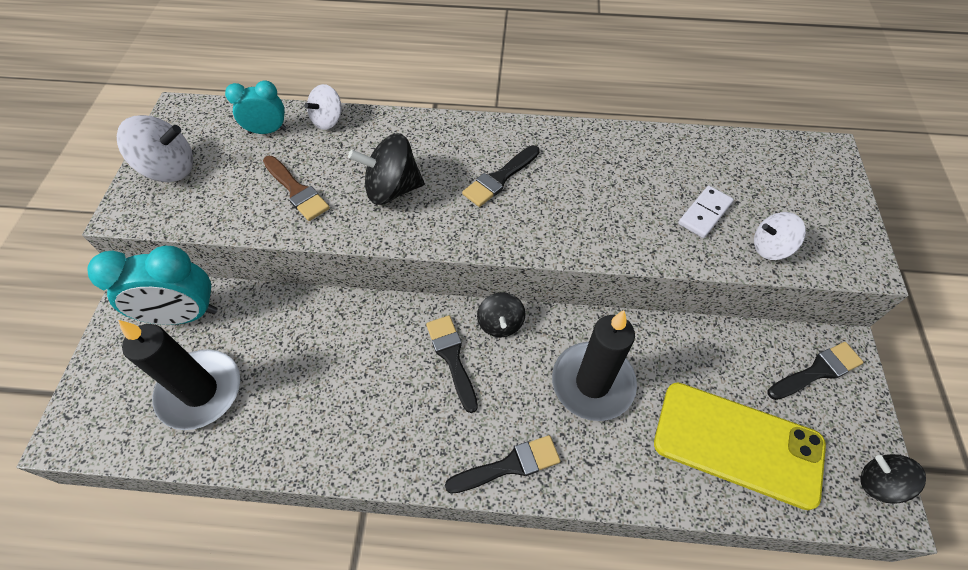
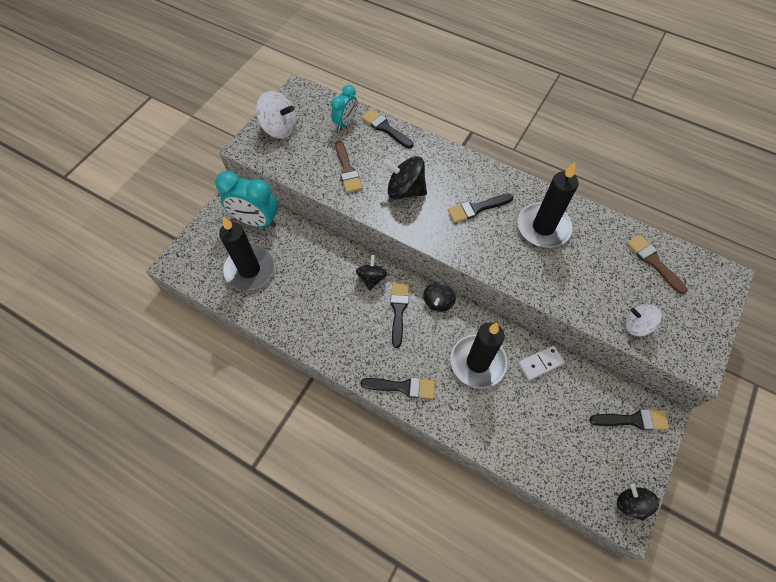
camera: 25 degrees right, 5 degrees up
turquoise clock [225,80,287,134] -> turquoise clock turned 105 degrees clockwise [331,85,358,131]
white spinning top [304,84,342,130] -> black brush [362,109,414,149]
yellow phone [654,383,826,510] -> none
white domino [678,186,734,238] -> white domino moved to [518,345,565,381]
none -> black spinning top [356,255,387,290]
none -> black candle [517,163,578,248]
none -> brown brush [627,235,687,294]

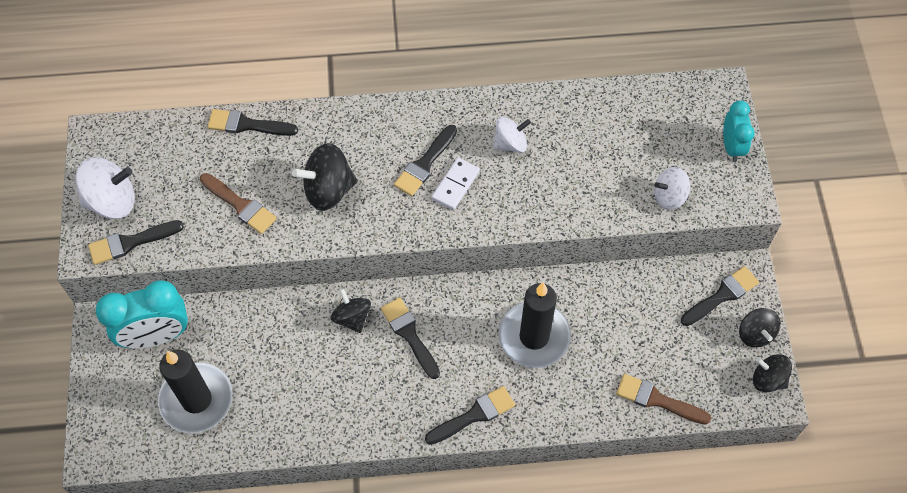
camera: 35 degrees left, 0 degrees up
turquoise clock [331,85,358,131] -> turquoise clock moved to [723,100,755,162]
black spinning top [423,282,456,312] -> black spinning top moved to [739,308,780,347]
black candle [517,163,578,248] -> white spinning top [493,117,531,153]
white domino [518,345,565,381] -> white domino moved to [431,158,480,210]
brown brush [627,235,687,294] -> brown brush moved to [616,374,711,424]
none -> black brush [88,220,184,265]

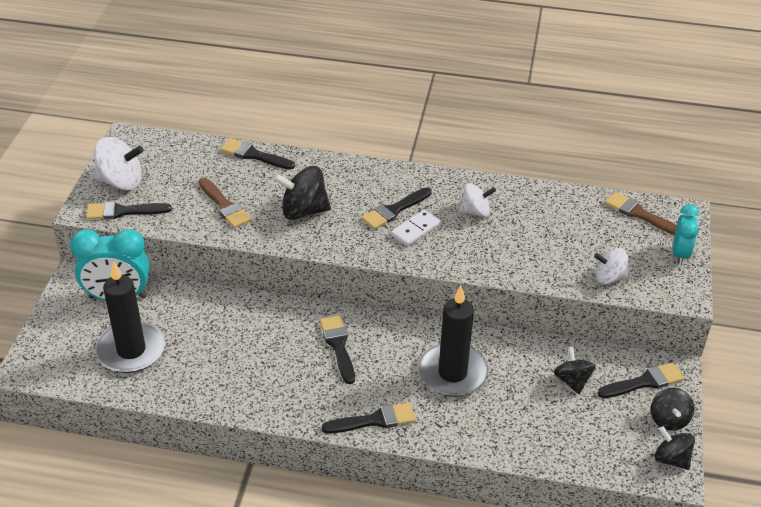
camera: 15 degrees right, 20 degrees down
black spinning top [331,288,371,333] -> black spinning top moved to [554,346,596,394]
brown brush [616,374,711,424] -> brown brush moved to [605,192,676,235]

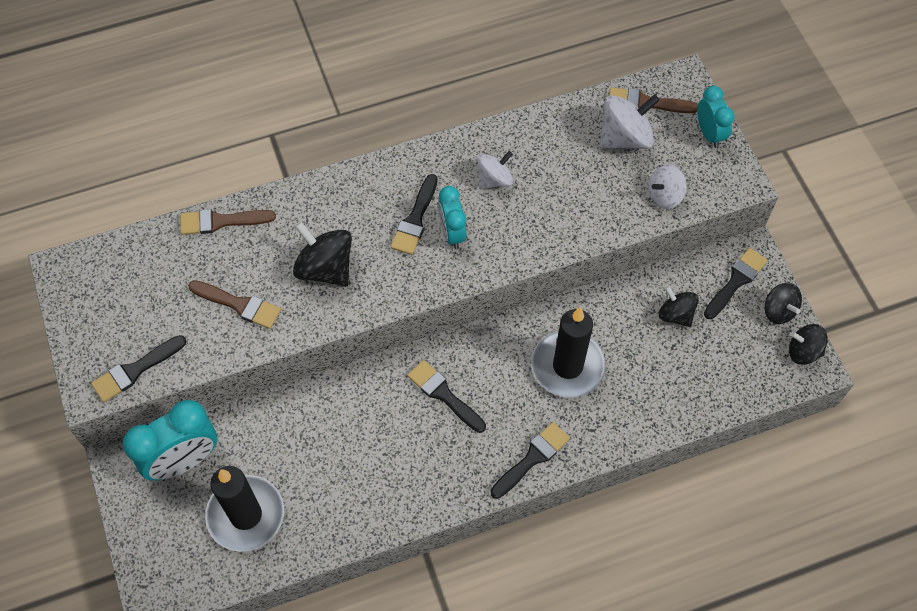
camera: 30 degrees left, 20 degrees up
white spinning top [94,137,144,190] -> white spinning top moved to [600,94,660,149]
black brush [221,138,295,170] -> brown brush [180,209,276,235]
black spinning top [273,166,331,220] -> black spinning top turned 75 degrees clockwise [293,222,352,286]
white domino [391,210,441,246] -> turquoise clock [438,186,466,249]

